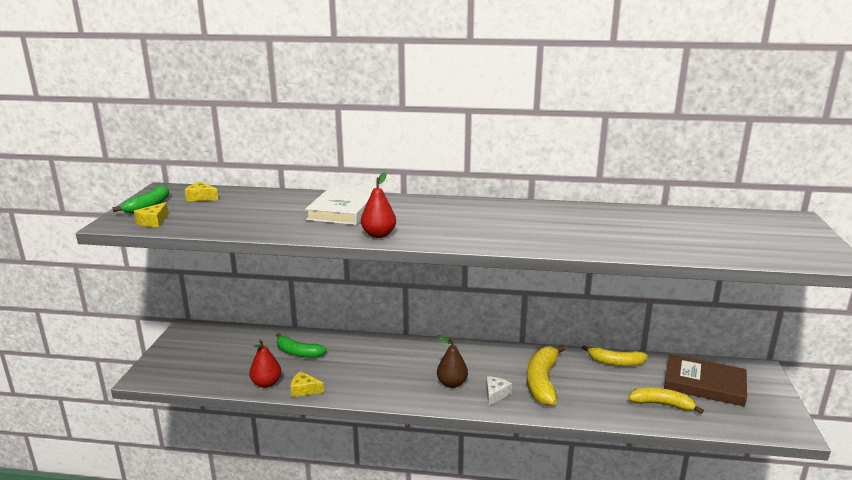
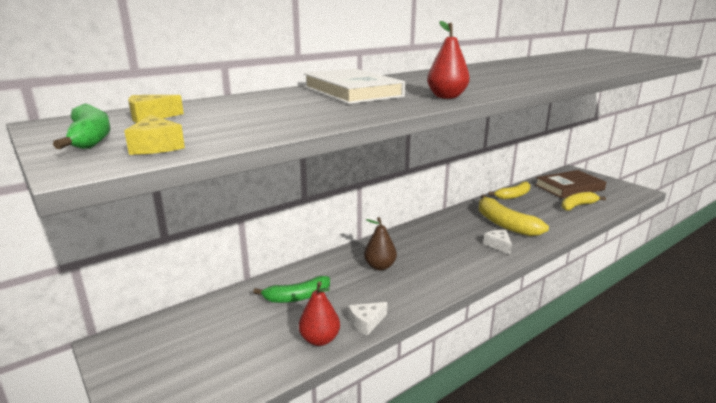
camera: 45 degrees left, 0 degrees up
yellow cheese [291,371,324,397] -> white cheese [349,302,387,336]
brown pear [437,335,468,388] -> brown pear moved to [364,217,397,271]

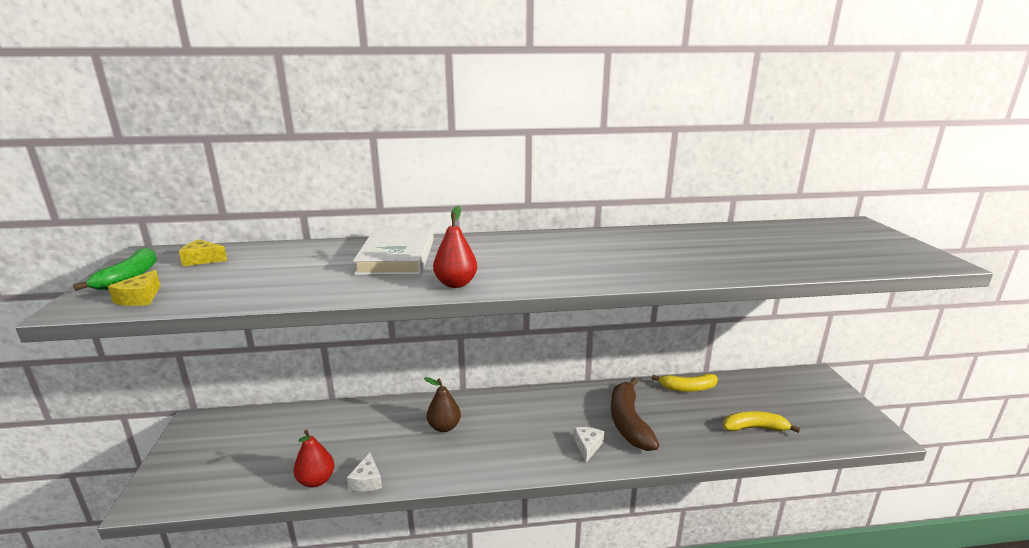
camera: 30 degrees right, 0 degrees up
green banana [253,276,330,303] -> none
white cheese [349,302,387,336] -> white cheese turned 90 degrees counterclockwise [347,453,382,491]
yellow banana [479,195,549,236] -> brown banana [611,378,660,451]
brown book [535,170,606,198] -> none

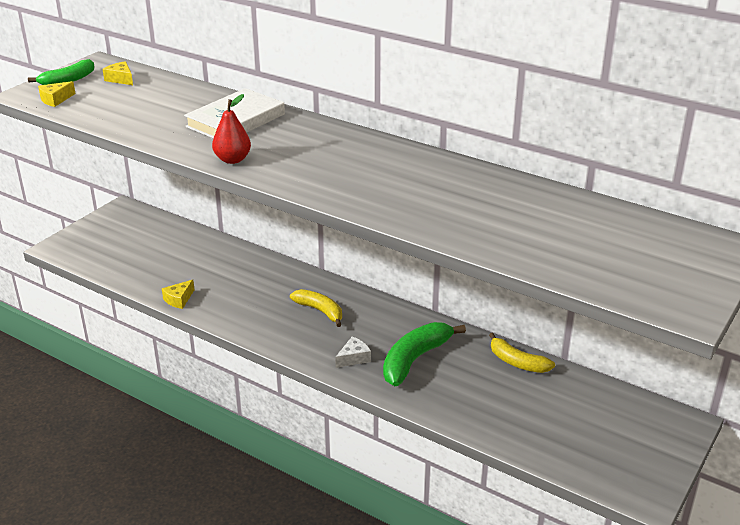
camera: 40 degrees right, 10 degrees up
red pear [293,430,334,488] -> none
white cheese [347,453,382,491] -> yellow cheese [162,280,195,309]
brown pear [424,377,461,432] -> none
brown banana [611,378,660,451] -> green banana [383,322,466,386]
yellow banana [723,411,800,433] -> yellow banana moved to [290,289,342,327]

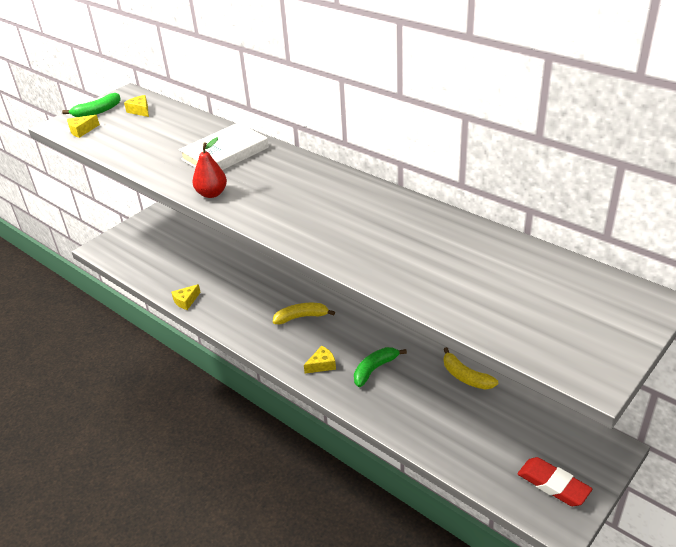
camera: 10 degrees right, 5 degrees up
yellow banana [290,289,342,327] -> yellow banana turned 60 degrees counterclockwise [273,303,335,324]
white cheese [335,337,371,368] -> yellow cheese [304,346,336,373]
green banana [383,322,466,386] -> green banana [354,347,407,387], size x0.66
none -> red eraser [517,457,592,506]

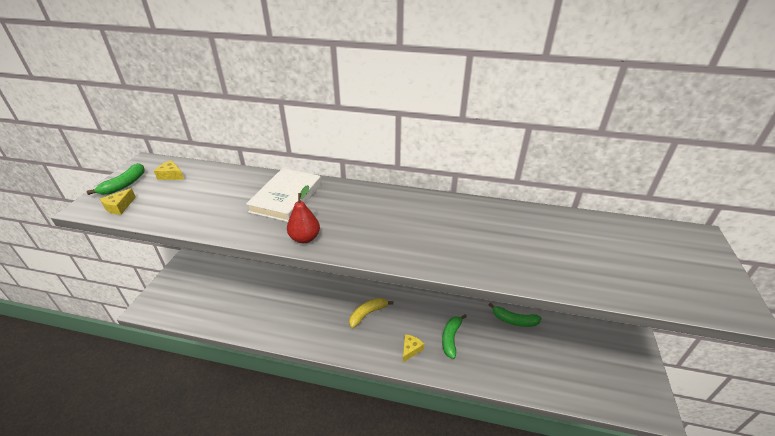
camera: 30 degrees left, 0 degrees up
yellow cheese [171,284,201,310] -> none
yellow banana [444,347,498,390] -> green banana [489,303,542,327]
red eraser [517,457,592,506] -> none

